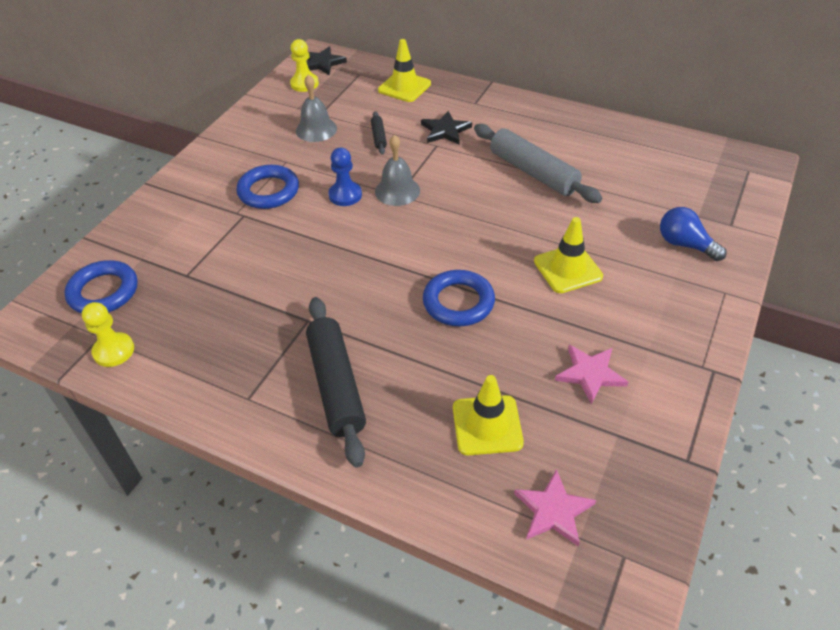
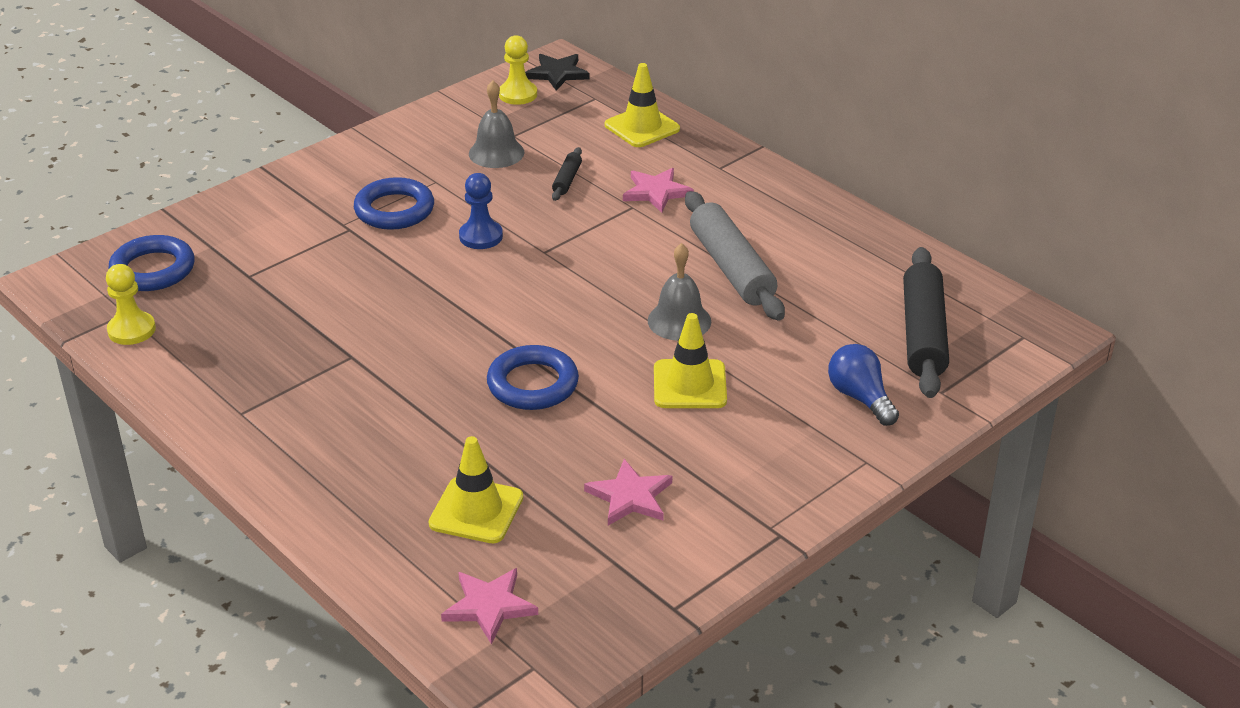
camera: 20 degrees right, 10 degrees down
black rolling pin [306,297,366,468] -> black rolling pin moved to [903,247,949,398]
grey bell [375,135,420,206] -> grey bell moved to [648,243,711,341]
black star [421,111,472,145] -> pink star [623,168,694,213]

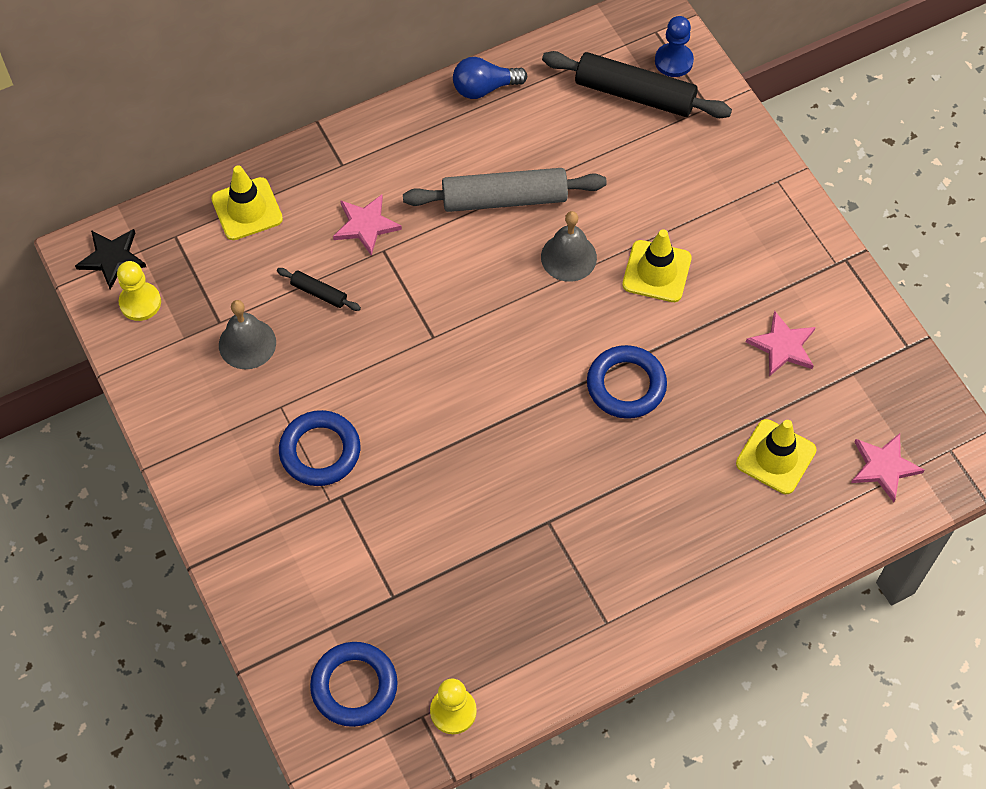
camera: 75 degrees left, 25 degrees up
blue pawn [459,173,503,249] -> blue pawn moved to [655,16,694,77]
blue light bulb [828,344,899,426] -> blue light bulb moved to [453,57,527,99]

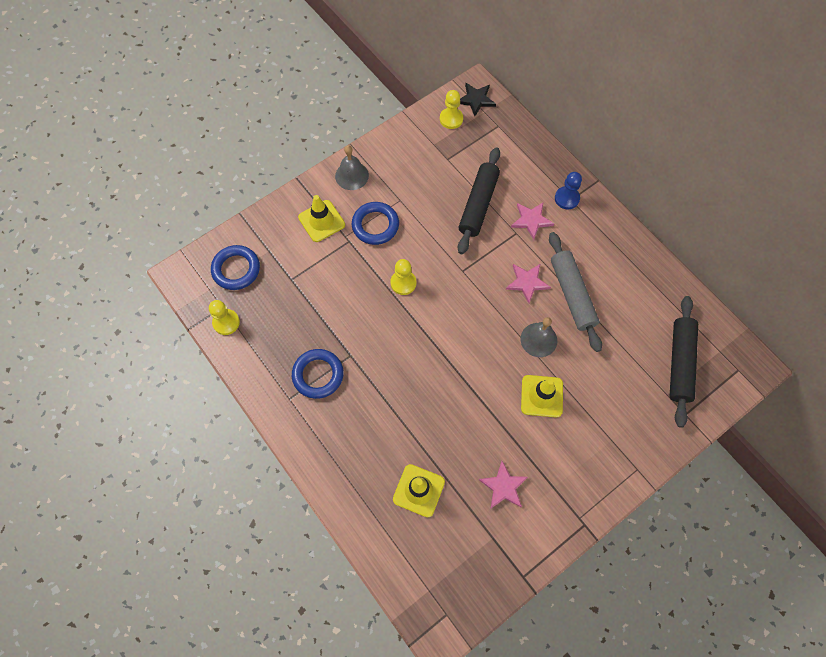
camera: 80 degrees right, 5 degrees up
yellow traffic cone [211,166,283,240] -> yellow traffic cone moved to [298,195,345,242]
grey bell [219,300,276,369] -> grey bell moved to [335,145,369,190]
black rolling pin [277,268,361,311] -> black rolling pin [458,147,500,254], size x2.19
blue light bulb [453,57,527,99] -> none
blue ring [587,345,667,419] -> blue ring moved to [292,349,343,399]
blue pawn [655,16,694,77] -> blue pawn moved to [555,172,582,209]
pink star [851,433,925,502] -> pink star moved to [506,264,551,303]
none -> yellow pawn [390,259,417,295]

